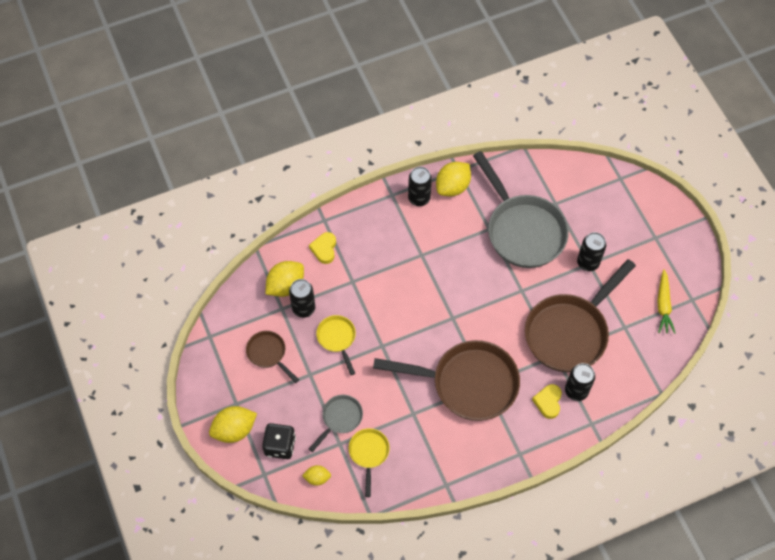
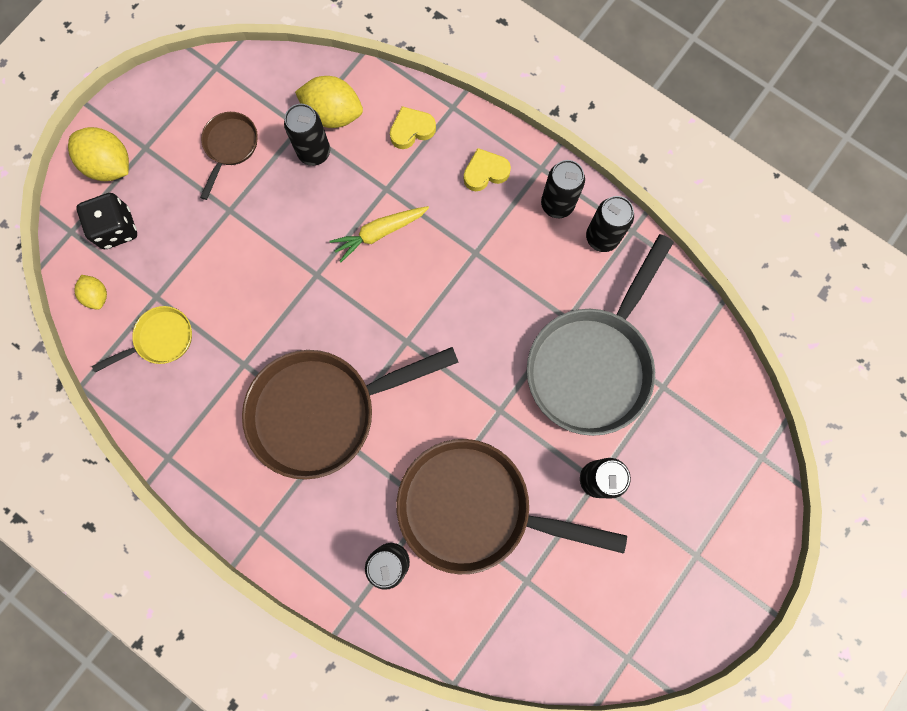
camera: 60 degrees right, 15 degrees up
grey pan [309,395,363,452] -> none
yellow pan [316,315,356,375] -> none
brown pan [373,340,520,421] -> brown pan turned 90 degrees clockwise [242,347,458,480]
yellow lemon [436,162,471,196] -> black can [586,196,634,252]
yellow heart [532,384,562,419] -> yellow heart moved to [464,148,511,191]
yellow carrot [657,269,675,334] -> yellow carrot moved to [330,206,429,262]

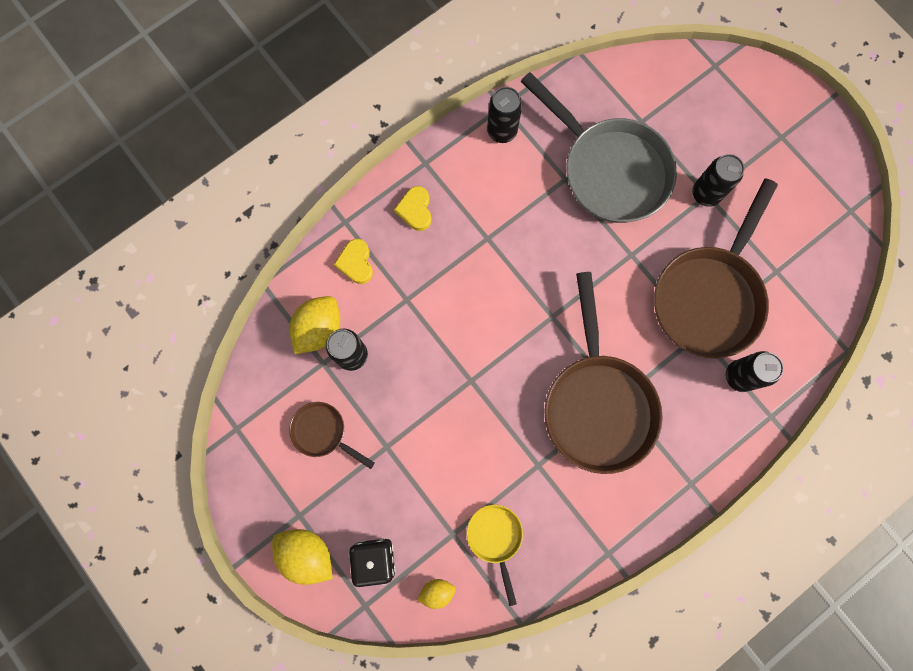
camera: 75 degrees left, 0 degrees up
yellow lemon [68,127,129,181] -> yellow lemon turned 75 degrees clockwise [272,529,333,585]
yellow carrot [330,206,429,262] -> none
black can [541,160,585,218] -> none

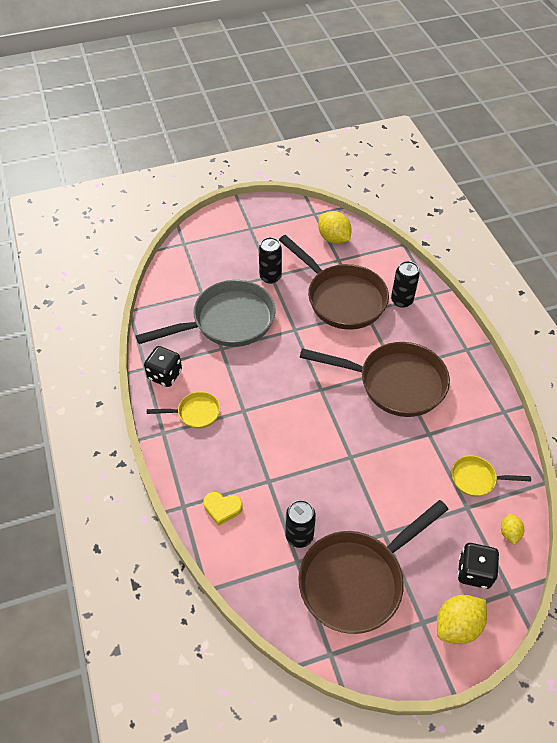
camera: 70 degrees left, 25 degrees down
yellow lemon [289,296,340,354] -> yellow lemon moved to [318,211,352,244]
brown pan [289,402,375,469] -> brown pan [298,500,449,634], size x2.12
yellow heart [394,186,431,231] -> none
black can [487,87,522,143] -> black dice [144,346,182,387]
none -> yellow pan [147,392,220,429]

